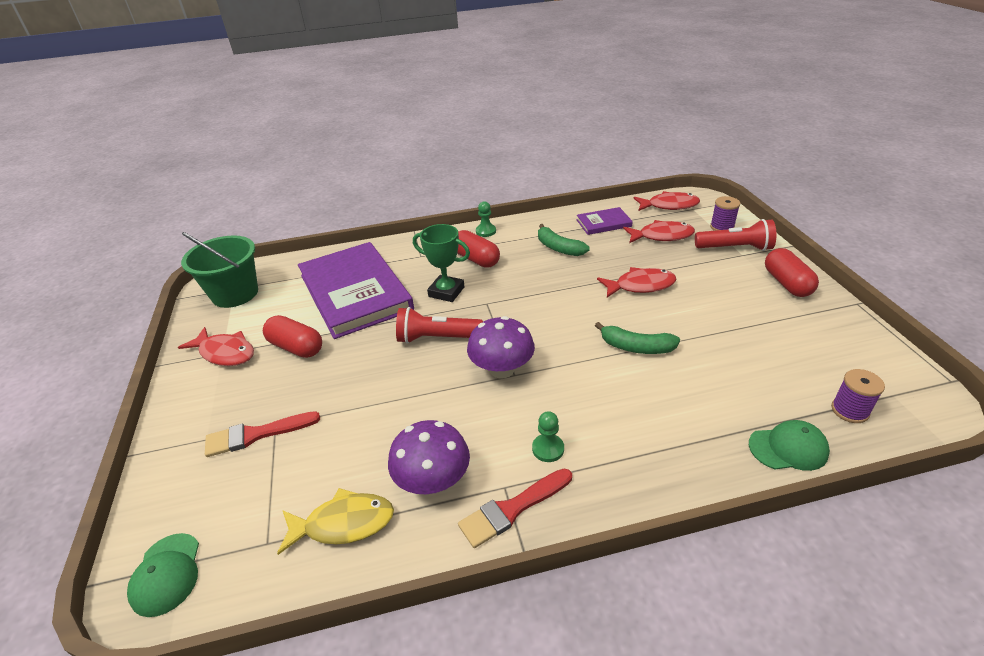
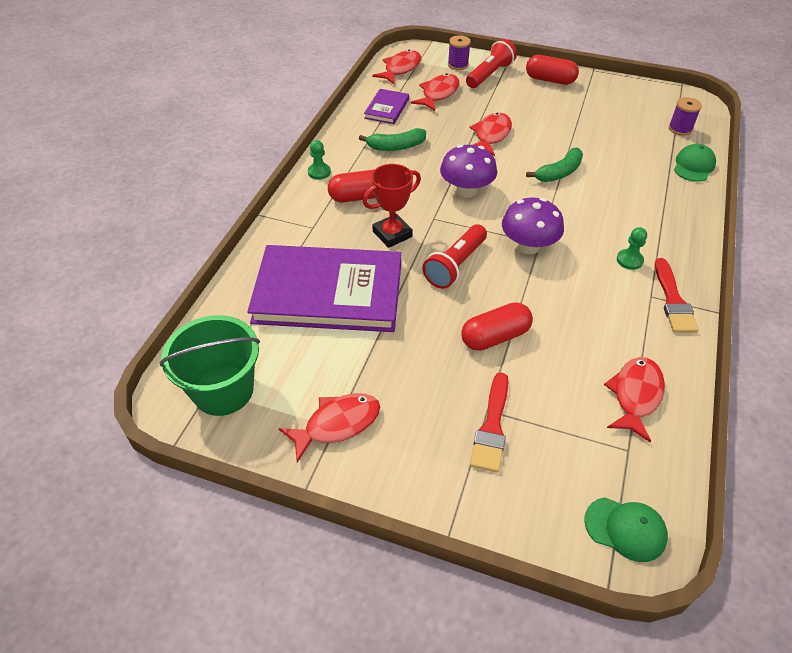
camera: 60 degrees left, 10 degrees up
red capsule [263,315,322,358] -> red capsule moved to [461,302,533,351]
yellow fish [277,488,394,555] -> red fish [604,357,665,443]
purple mushroom [388,420,470,494] -> purple mushroom moved to [440,144,497,198]
green trophy [413,224,470,302] -> red trophy [363,164,421,248]

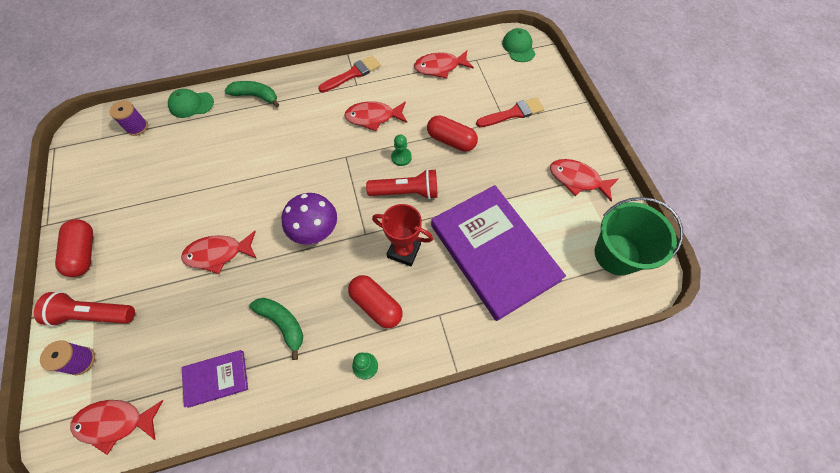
camera: 125 degrees left, 15 degrees up
red fish [411,73,460,111] -> red fish moved to [344,101,407,131]
purple mushroom [502,197,564,254] -> none
green banana [526,148,583,182] -> green banana moved to [224,81,279,107]
green pawn [617,227,647,270] -> green pawn moved to [391,135,412,166]

